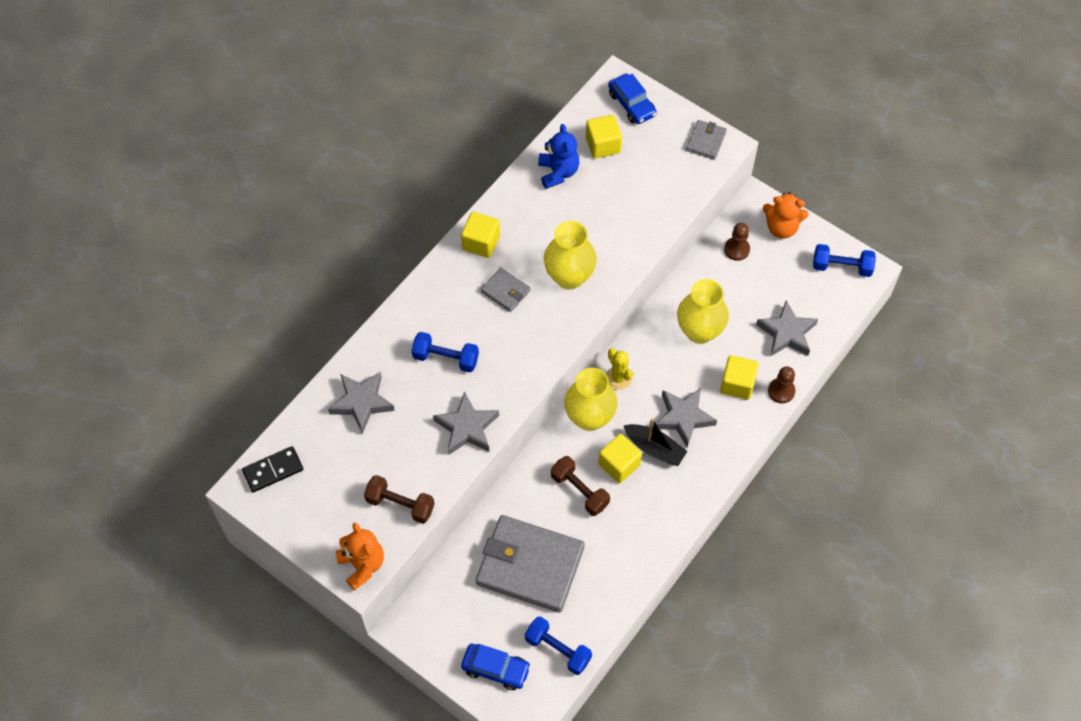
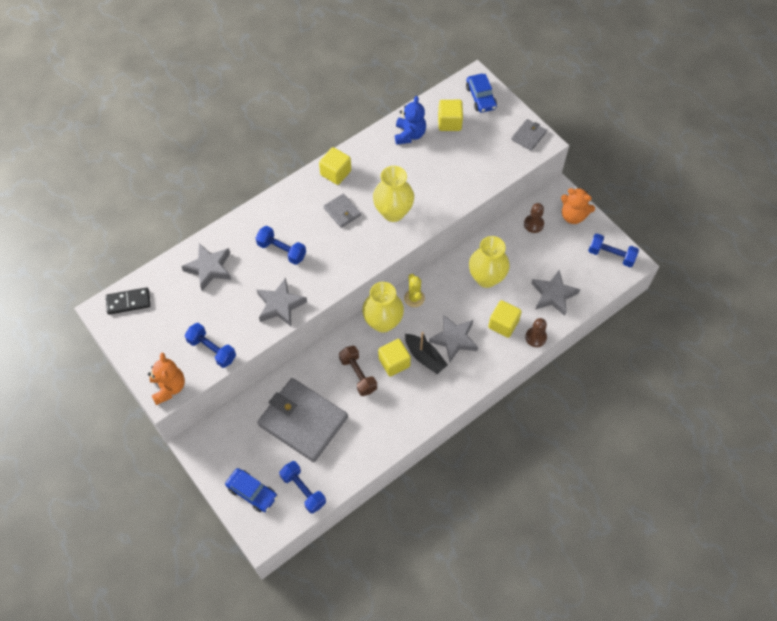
camera: 15 degrees right, 0 degrees up
brown dumbbell [364,475,435,524] -> blue dumbbell [185,323,236,368]

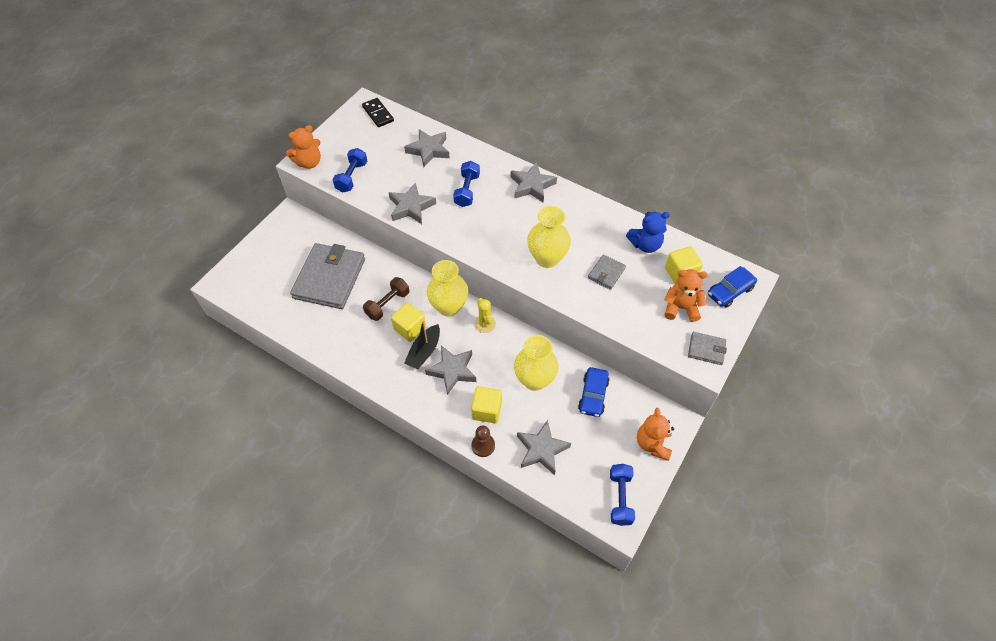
camera: 70 degrees right, 5 degrees down
blue car [225,468,277,512] -> blue car moved to [578,367,609,417]
blue dumbbell [279,461,326,514] -> none
yellow cube [319,147,351,185] -> none
grey wallet [324,194,361,228] -> grey wallet moved to [588,254,626,290]
yellow cactus [404,274,425,307] -> yellow cactus turned 75 degrees counterclockwise [474,298,496,333]
brown pawn [524,203,544,233] -> none
none -> grey star [511,162,557,203]
none -> orange teddy bear [664,269,708,322]

